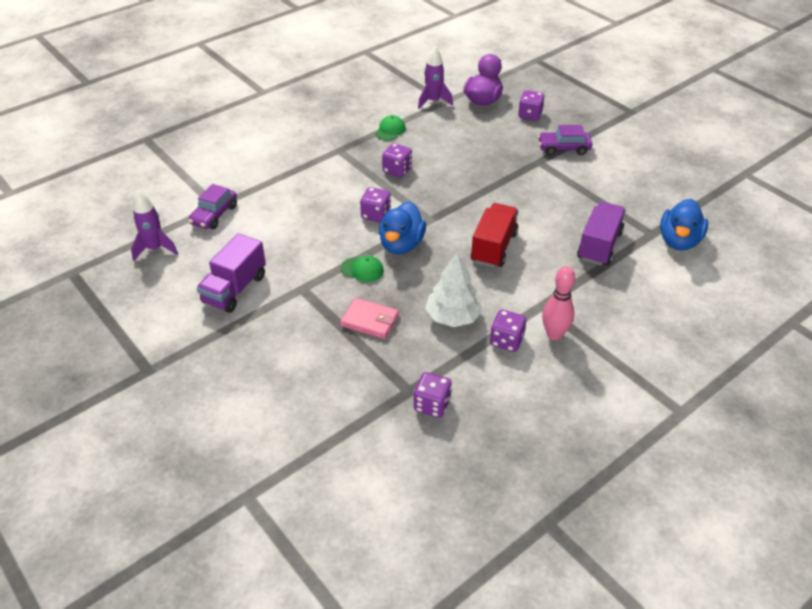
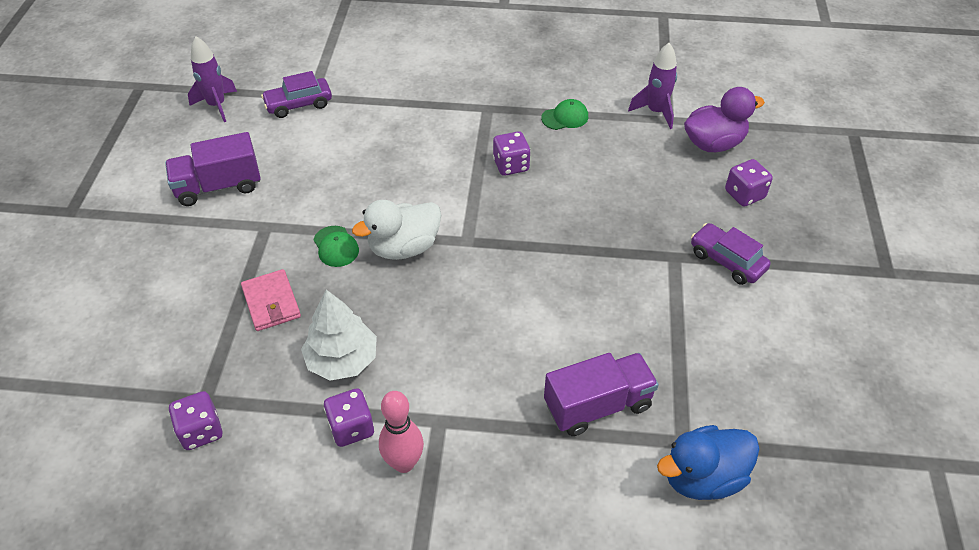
camera: 45 degrees right, 5 degrees up
purple dice [360,187,391,223] -> none
blue duck [379,201,426,254] -> white duck [352,200,441,260]
red truck [471,203,518,268] -> none

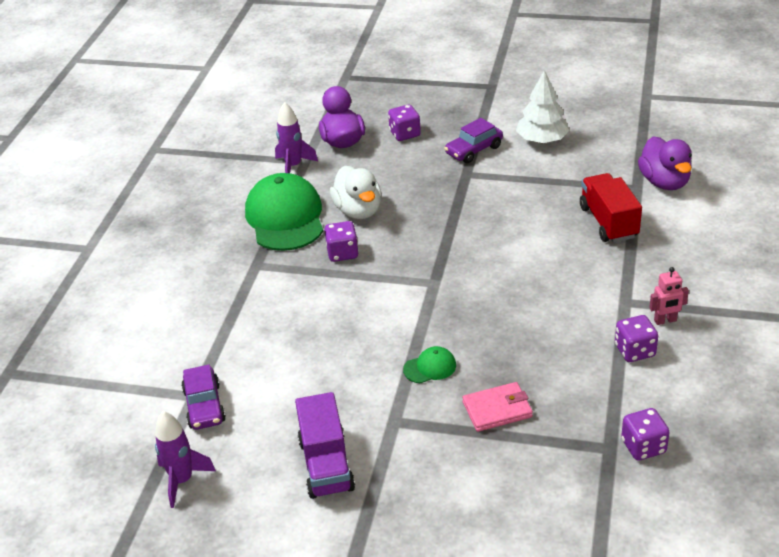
camera: 80 degrees left, 10 degrees down
white tree [301,290,377,381] -> white tree moved to [516,70,570,143]
white duck [352,200,441,260] -> white duck moved to [330,166,381,219]
pink bowling pin [379,391,424,473] -> pink robot [649,267,689,325]
green cap [541,99,588,130] -> green cap [245,173,323,251], size x2.30
purple truck [544,353,659,436] -> red truck [580,173,642,242]
blue duck [657,425,759,500] -> purple duck [638,136,692,190]

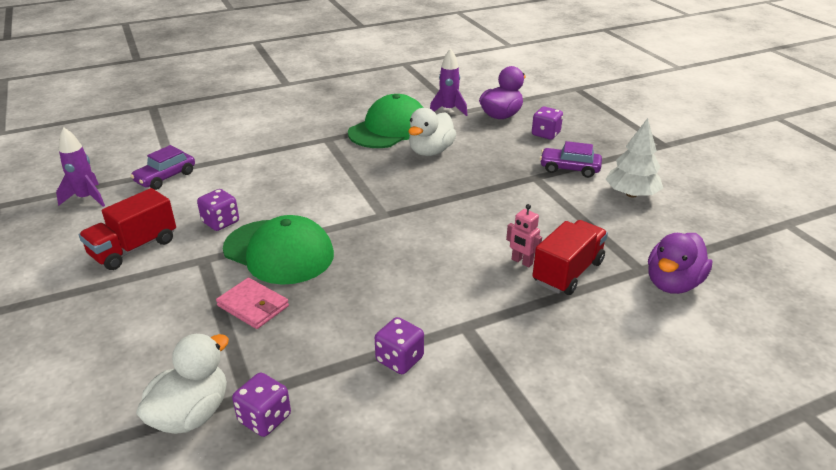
camera: 50 degrees right, 5 degrees down
purple truck [295,392,355,499] -> red truck [79,188,176,270]
purple dice [324,221,359,262] -> purple dice moved to [197,189,239,231]
green cap [403,346,456,383] -> green cap [223,215,334,285], size x2.30
pink robot [649,267,689,325] -> pink robot moved to [506,204,542,267]
none -> white duck [136,334,229,434]

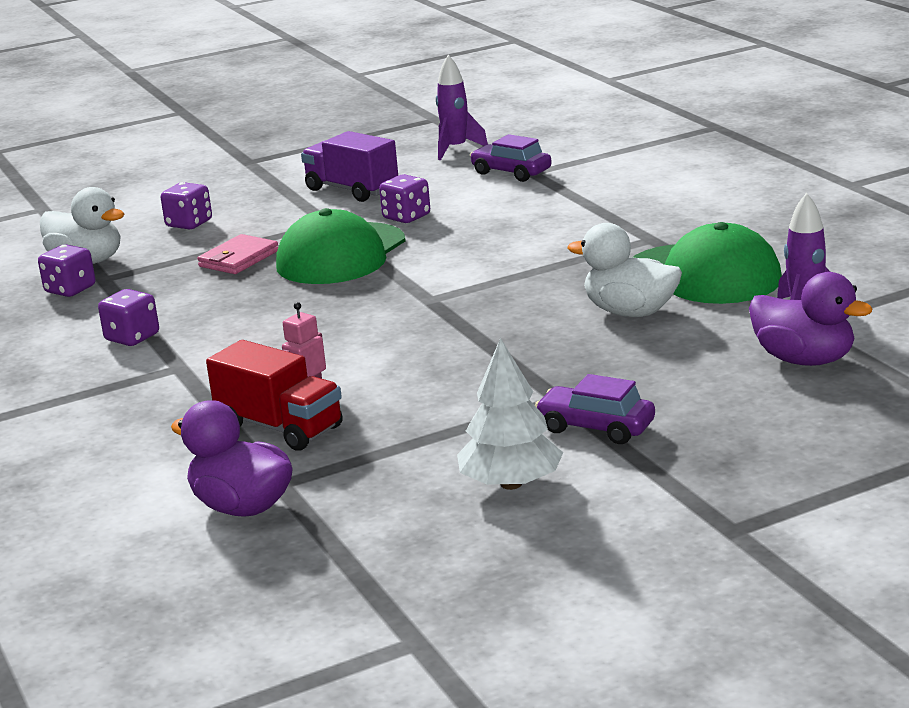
camera: 90 degrees right, 10 degrees down
red truck [79,188,176,270] -> purple truck [301,131,398,202]
purple dice [532,107,563,139] -> purple dice moved to [161,182,212,230]
purple car [540,141,602,178] -> purple car turned 75 degrees counterclockwise [535,374,655,444]

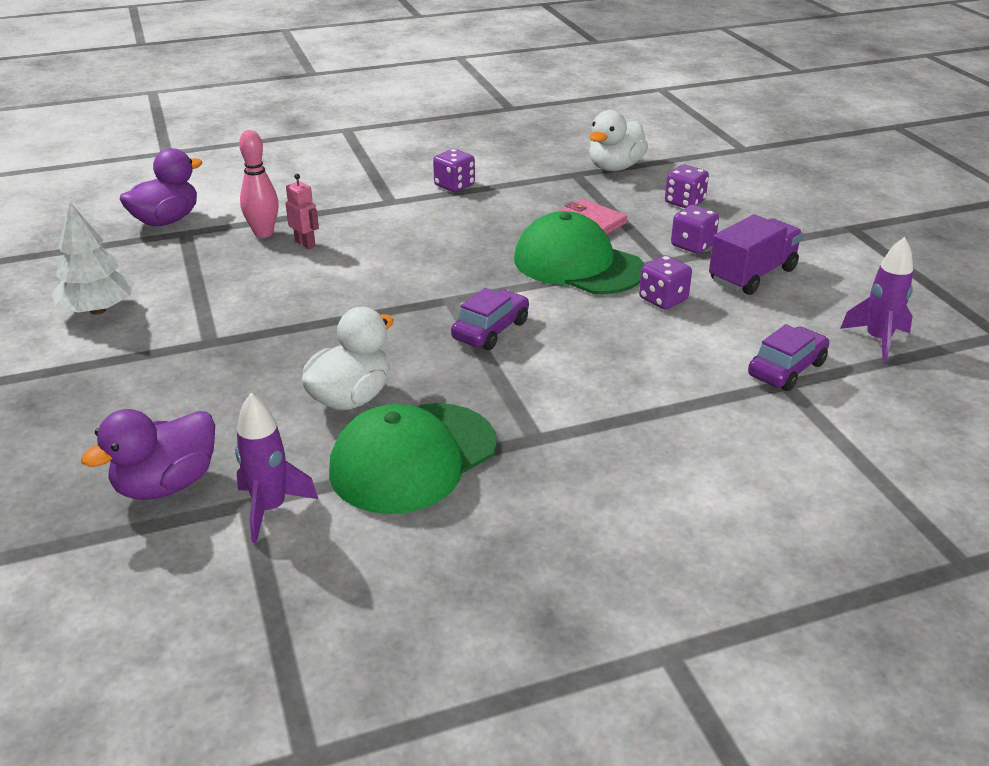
camera: 95 degrees right, 10 degrees up
purple dice [38,244,96,297] -> purple dice moved to [671,205,719,254]
red truck [206,340,343,451] -> pink bowling pin [239,130,279,238]
purple car [535,374,655,444] -> purple car moved to [451,288,529,350]

